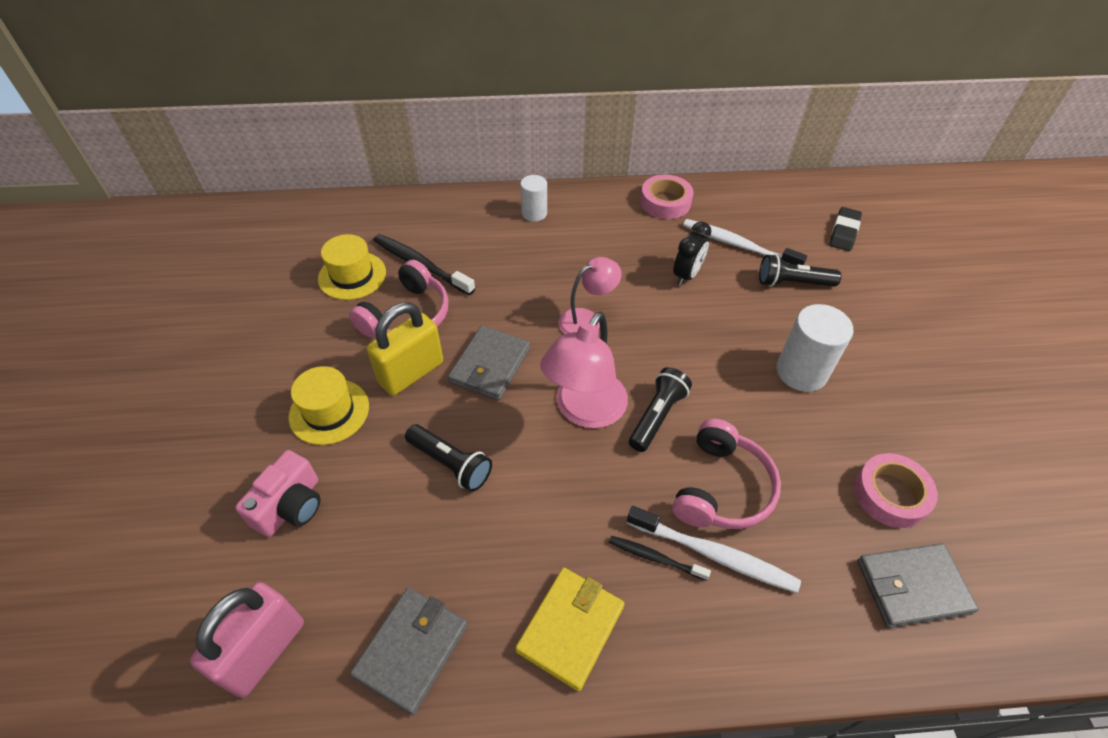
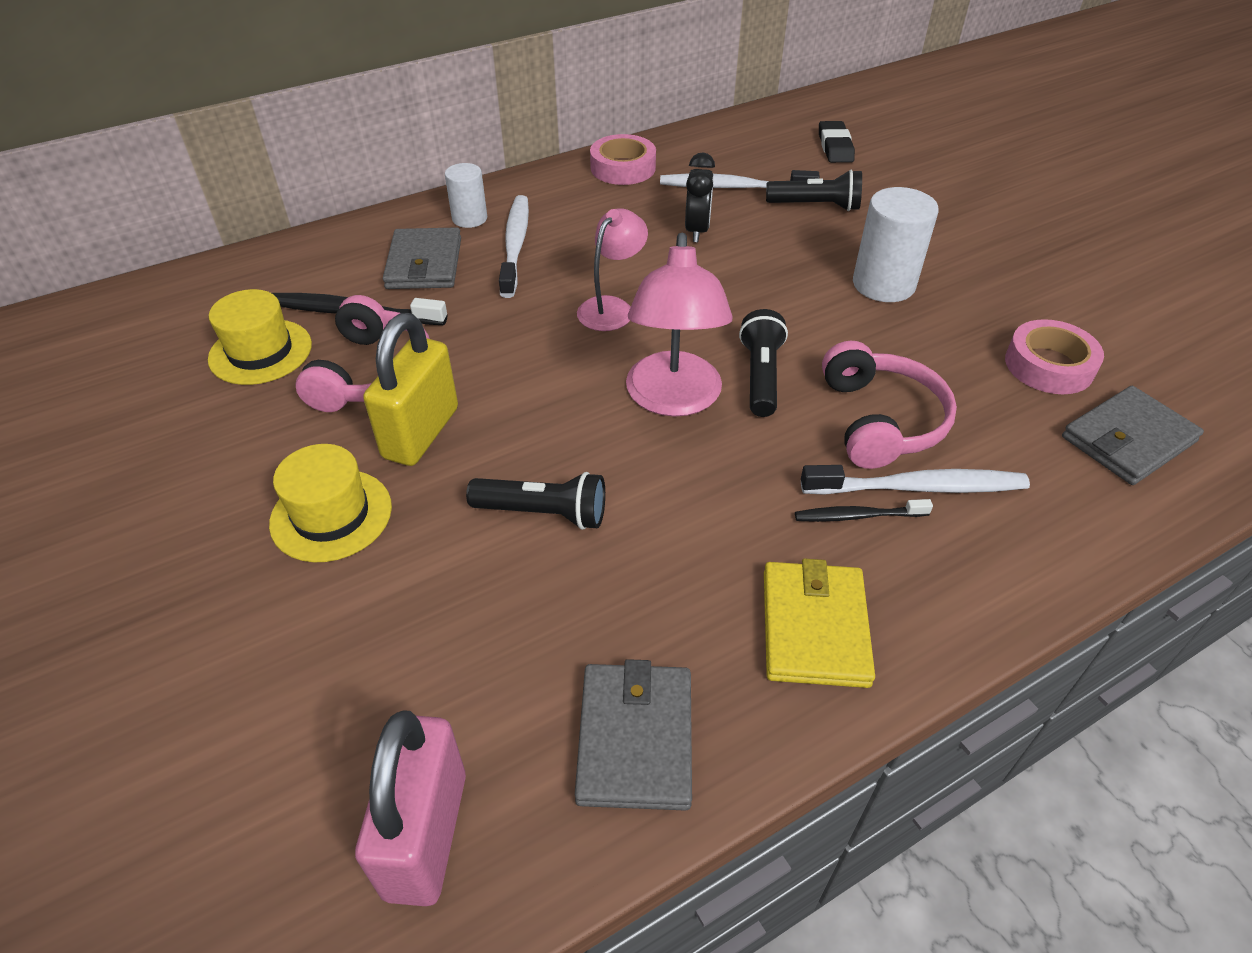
camera: 25 degrees left, 5 degrees down
pink camera [235,450,321,537] -> none
grey wallet [448,326,530,401] -> grey wallet moved to [383,227,461,289]
black flashlight [759,254,841,287] -> black flashlight turned 150 degrees counterclockwise [766,170,862,211]
none -> white toothbrush [499,195,529,298]

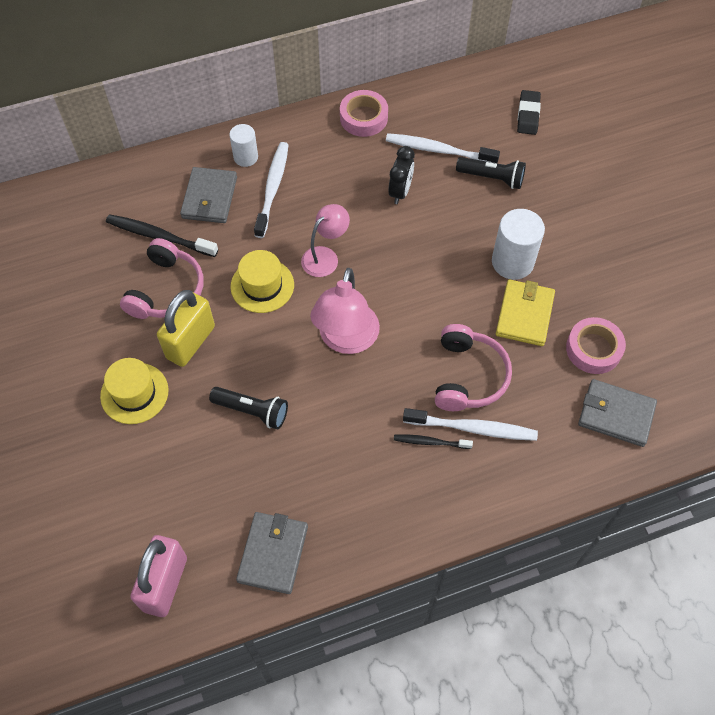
camera: 10 degrees right, 15 degrees up
yellow hat [208,289,312,385] -> yellow hat moved to [230,250,294,313]
black flashlight [739,309,788,417] -> none
yellow wallet [764,558,875,688] -> yellow wallet moved to [496,279,555,346]
grey wallet [1062,386,1204,485] -> grey wallet turned 45 degrees clockwise [578,379,657,447]

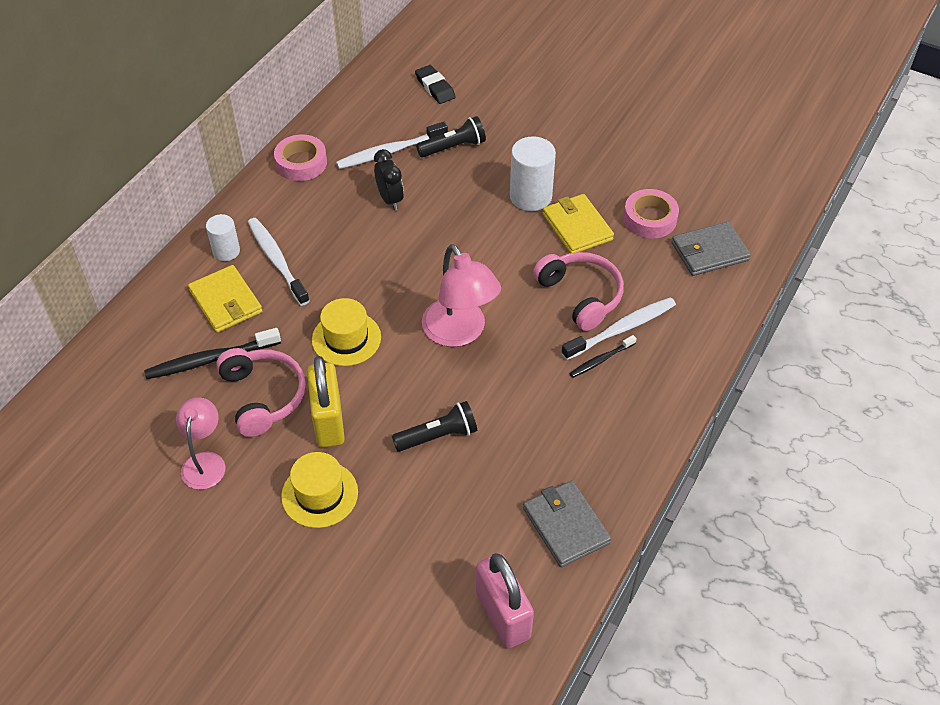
camera: 40 degrees left, 10 degrees down
grey wallet [180,167,237,223] -> yellow wallet [188,265,262,333]
pink lamp [301,204,350,277] -> pink lamp moved to [176,397,225,490]

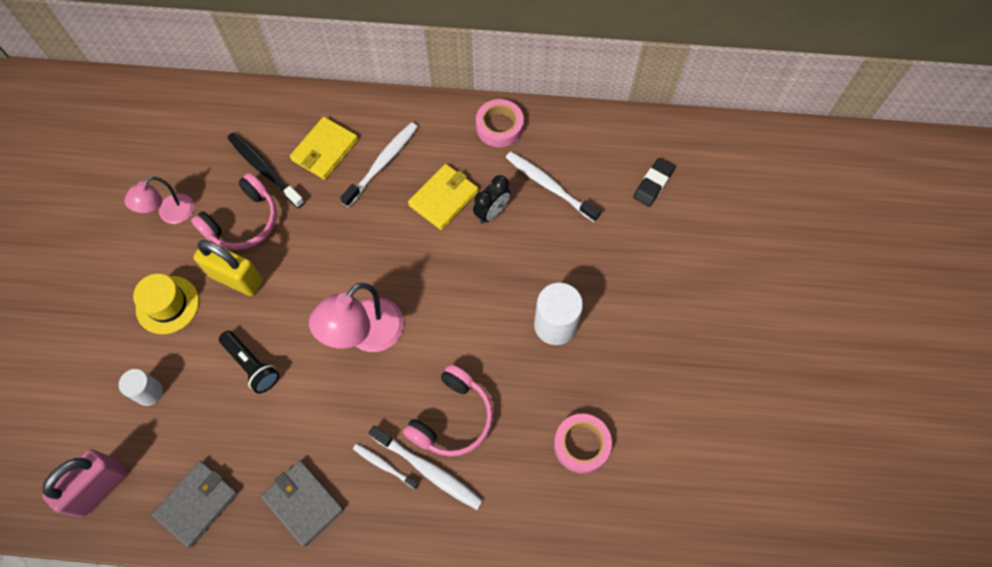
camera: 65 degrees right, 15 degrees up
pink lamp [176,397,225,490] -> pink lamp turned 150 degrees clockwise [124,176,194,224]
white cylinder [206,214,240,261] -> white cylinder moved to [119,369,163,406]
yellow padlock [307,356,345,447] -> yellow padlock turned 60 degrees clockwise [193,240,263,296]
yellow hat [312,298,381,366] -> none
black flashlight [416,116,486,158] -> none
yellow wallet [543,194,614,253] -> yellow wallet moved to [408,164,478,230]
black toothbrush [569,335,637,378] -> white toothbrush [353,444,419,489]
grey wallet [671,222,751,276] -> grey wallet moved to [261,460,344,547]

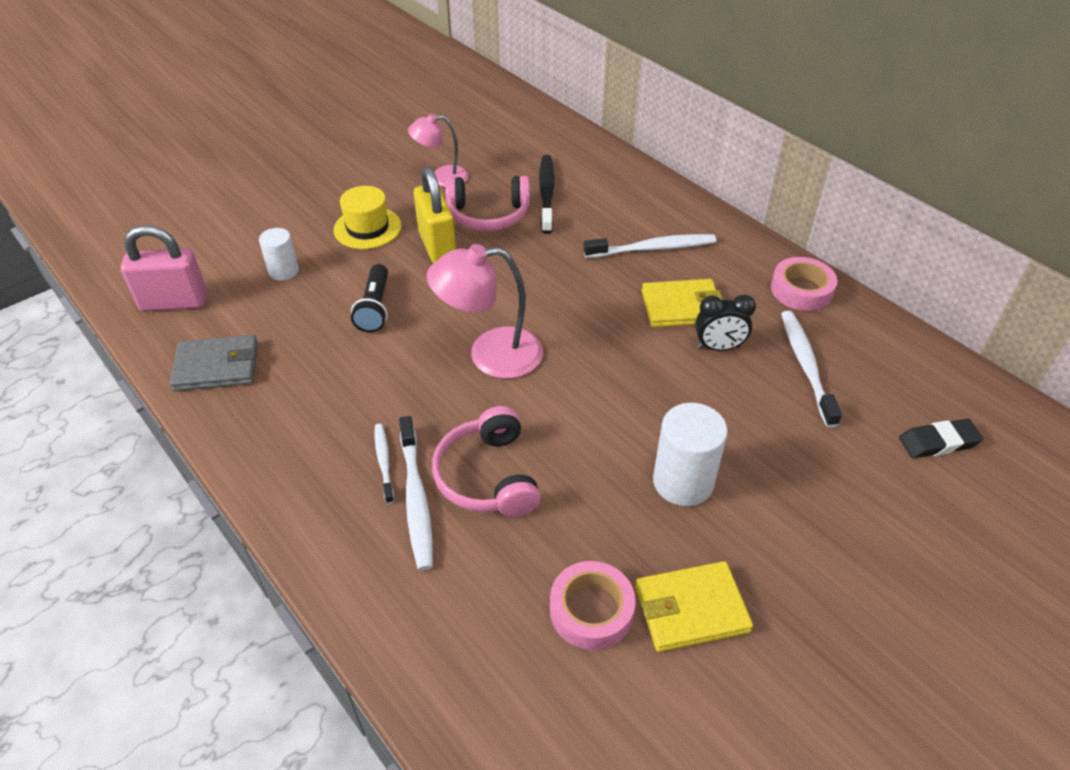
camera: 45 degrees right, 20 degrees down
grey wallet [261,460,344,547] -> none
yellow wallet [290,117,358,180] -> yellow wallet moved to [635,561,753,652]
pink headphones [403,365,493,456] -> pink headphones turned 90 degrees clockwise [432,406,540,517]

